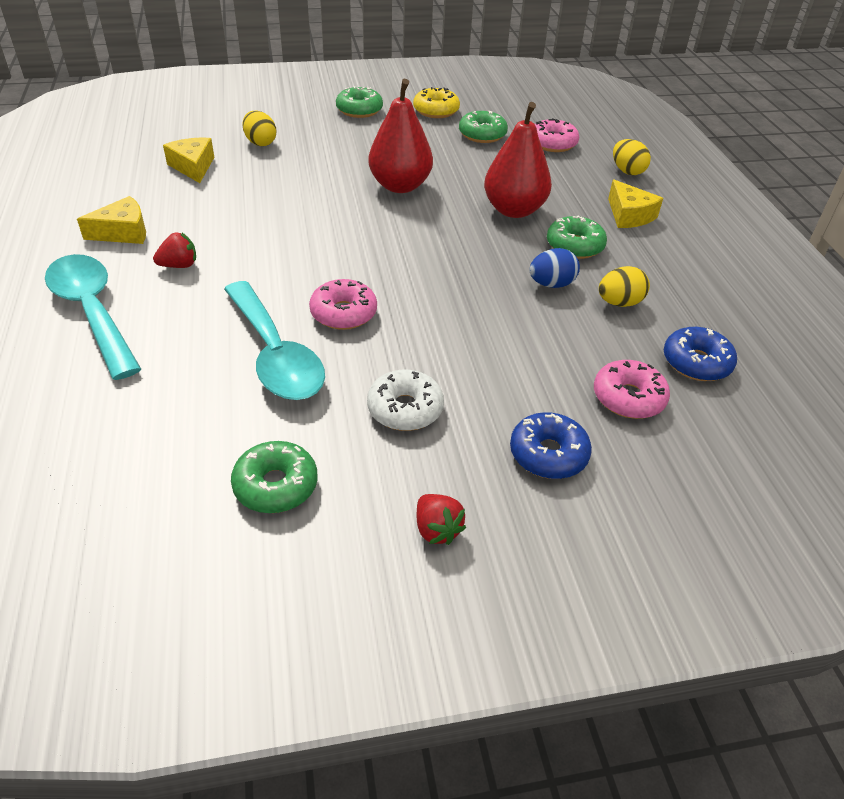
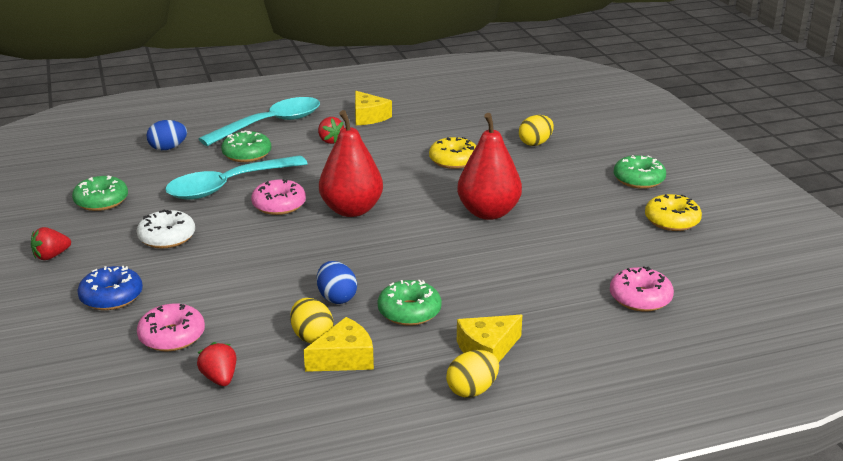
camera: 85 degrees right, 15 degrees down
yellow cheese [163,138,214,183] -> yellow cheese moved to [304,317,374,372]
green donut [459,111,508,143] -> green donut moved to [221,131,271,162]
red pear [484,102,552,218] -> red pear moved to [319,110,383,217]
yellow egg [613,139,651,175] -> yellow egg moved to [446,350,499,397]
blue donut [664,327,737,381] -> red strawberry [197,342,237,386]
none -> blue egg [146,120,187,150]
none -> yellow donut [429,137,476,169]

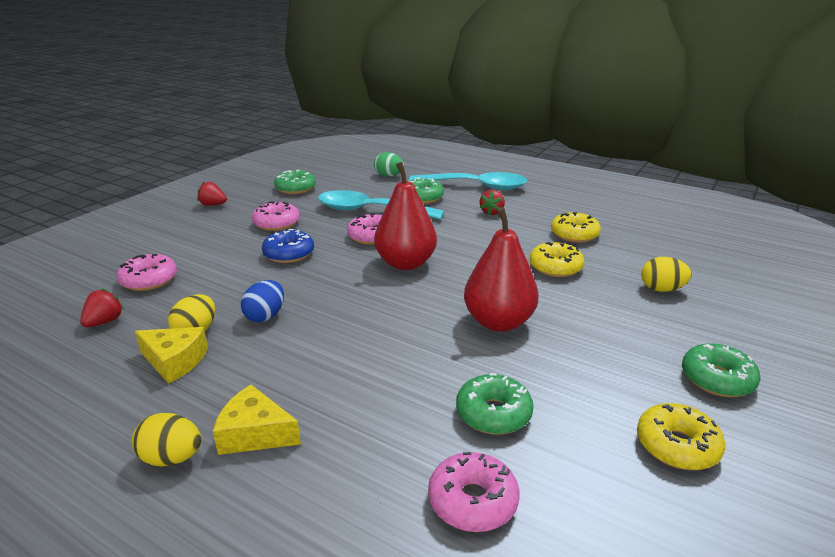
camera: 50 degrees right, 0 degrees up
blue donut [77,266,143,310] -> blue donut moved to [262,229,314,263]
white donut [137,210,195,248] -> pink donut [252,201,300,231]
blue egg [146,120,187,150] -> green egg [374,152,404,177]
yellow cheese [355,91,392,125] -> none
green donut [377,280,442,326] -> green donut moved to [456,373,534,435]
none -> yellow donut [551,212,601,243]

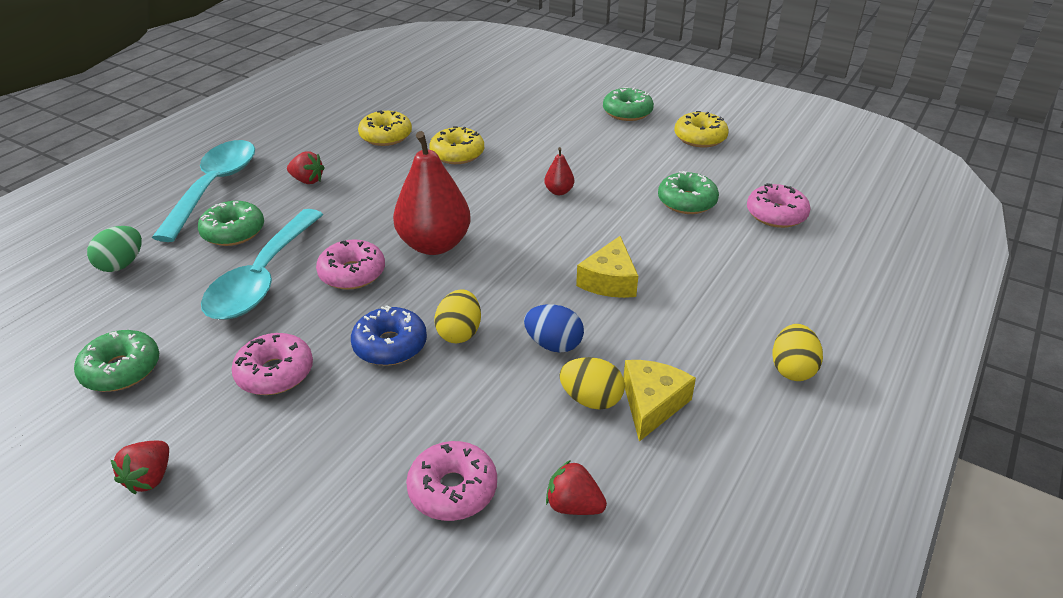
camera: 90 degrees left, 10 degrees up
yellow cheese [213,385,301,455] -> yellow cheese moved to [576,236,638,298]
red pear [464,207,539,332] -> red pear [544,147,574,195], size x0.44
yellow egg [641,257,692,292] -> yellow egg moved to [434,290,481,343]

